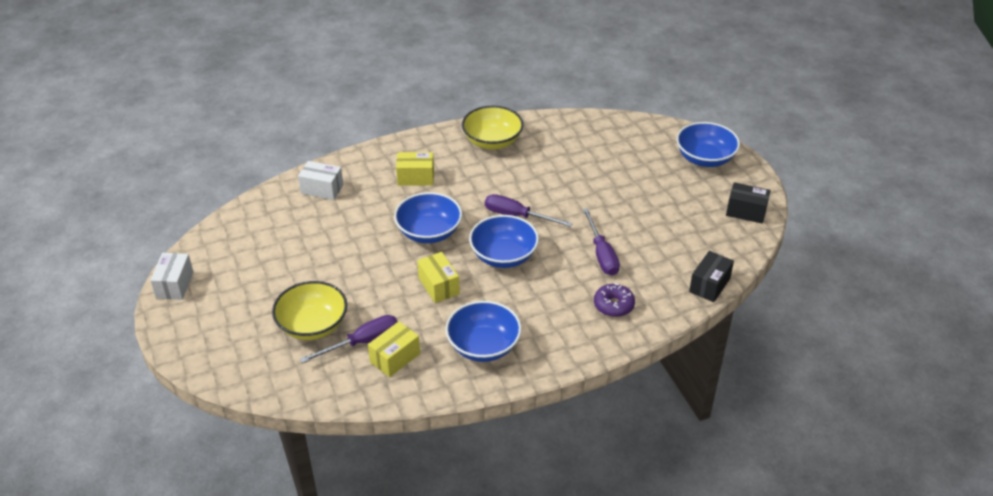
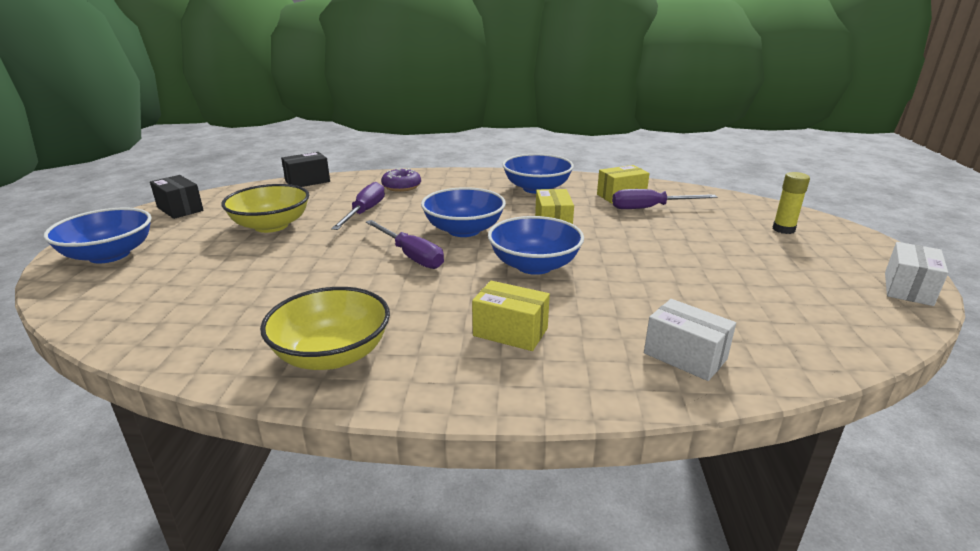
camera: 155 degrees left, 15 degrees down
yellow bowl [272,281,347,340] -> yellow bowl moved to [221,184,309,233]
none -> yellow glue stick [772,172,810,234]

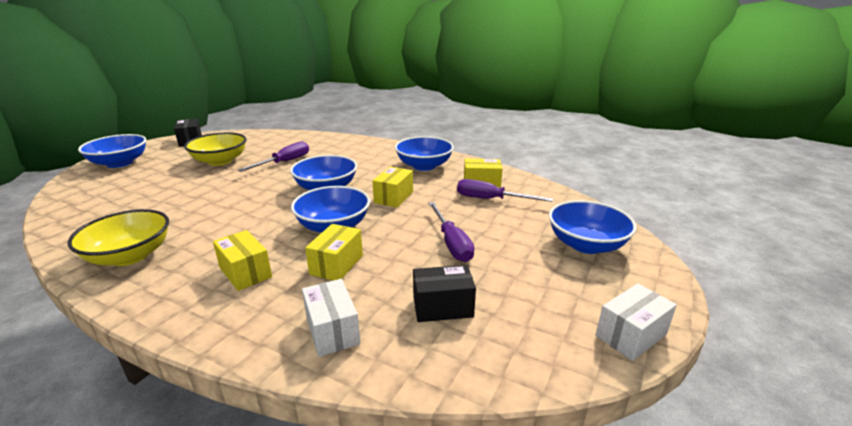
camera: 25 degrees right, 0 degrees up
black box [281,152,330,187] -> black box moved to [413,265,476,322]
purple screwdriver [366,220,444,269] -> purple screwdriver moved to [429,202,474,262]
purple donut [381,168,421,192] -> none
yellow glue stick [772,172,810,234] -> blue bowl [549,200,637,254]
none -> yellow box [305,224,363,281]

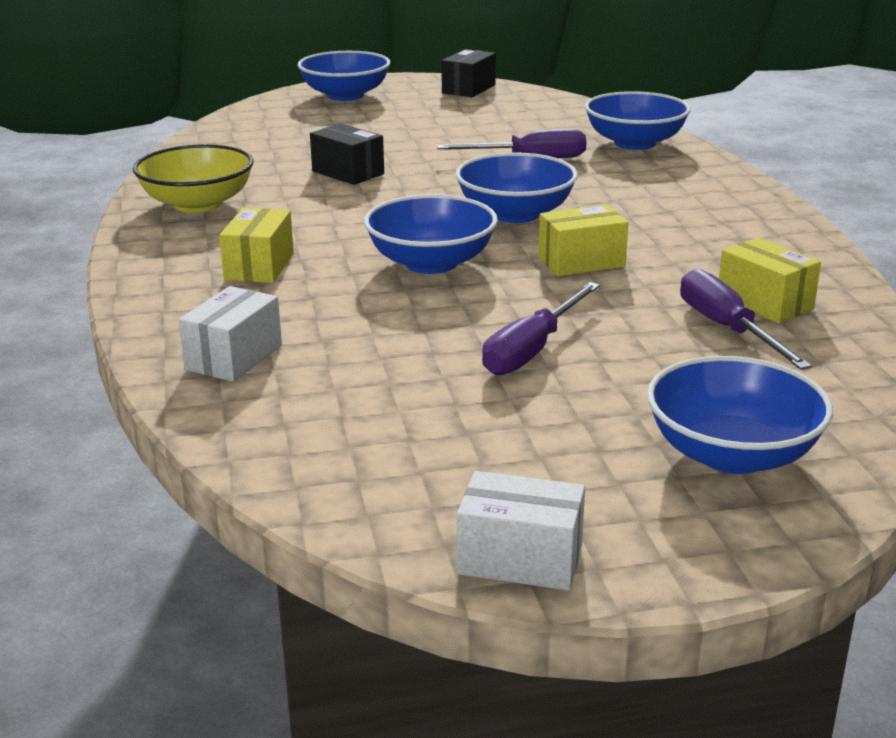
camera: 50 degrees right, 0 degrees up
yellow bowl [184,132,246,166] -> none
yellow box [305,224,363,281] -> none
blue bowl [395,136,454,171] -> blue bowl moved to [585,91,691,150]
black box [413,265,476,322] -> black box moved to [310,123,384,185]

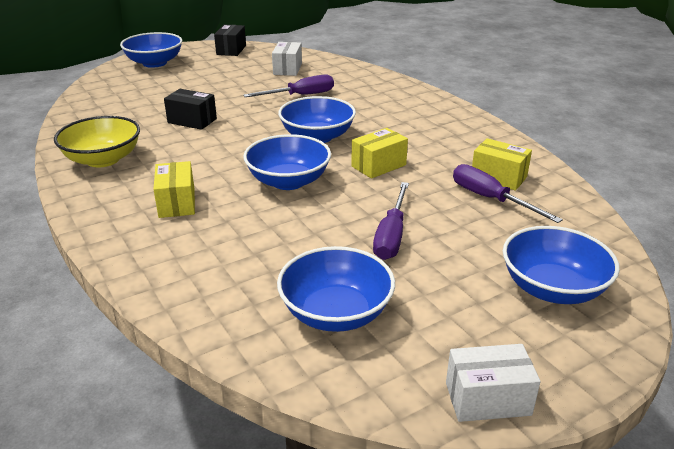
camera: 20 degrees left, 5 degrees up
white box [178,286,282,382] -> white box moved to [272,42,302,76]
blue bowl [585,91,691,150] -> blue bowl moved to [277,246,395,332]

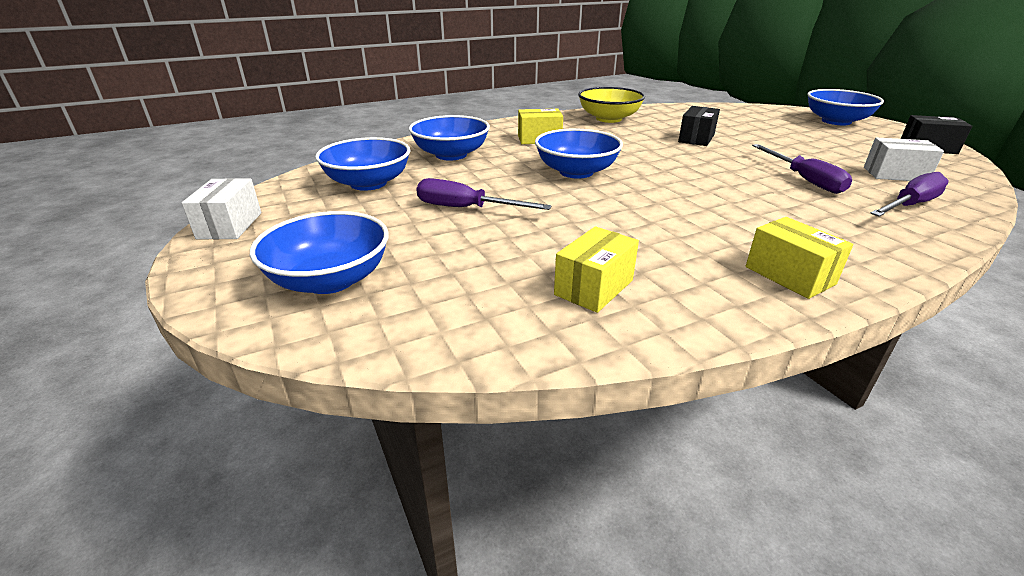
camera: 95 degrees right, 0 degrees up
blue bowl [278,96,356,143] -> blue bowl moved to [409,115,490,160]
yellow box [351,128,408,179] -> yellow box moved to [746,217,853,299]
purple screwdriver [453,164,563,223] -> purple screwdriver moved to [870,172,949,217]

